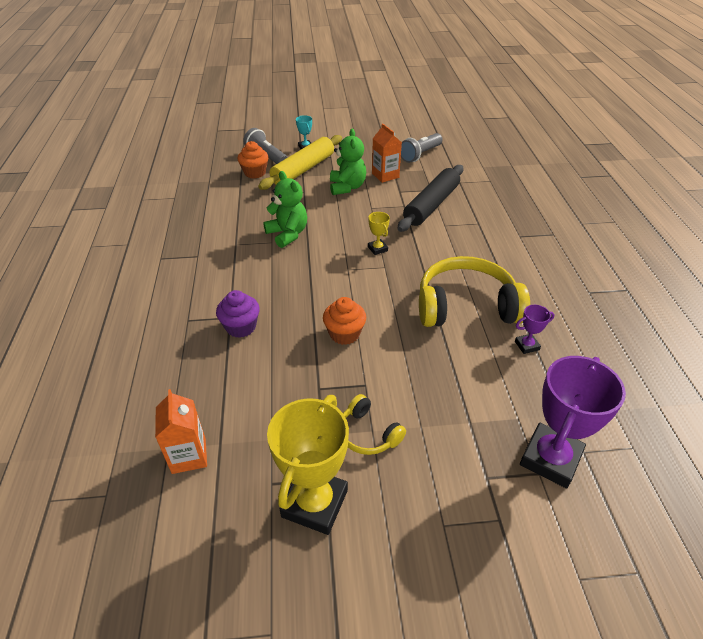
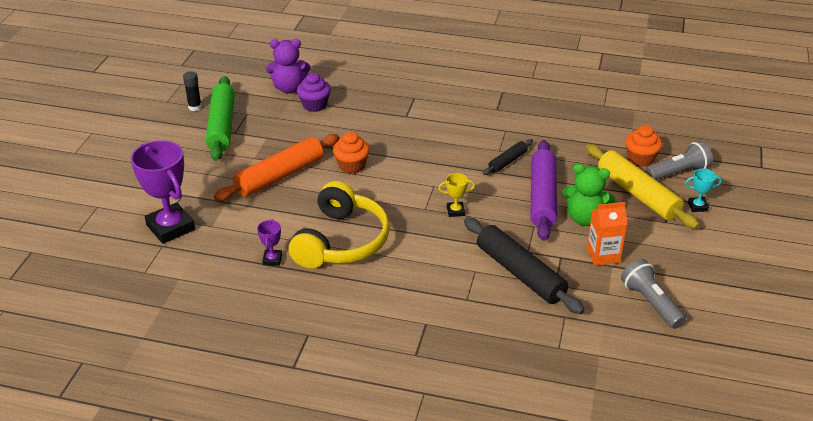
camera: 110 degrees right, 5 degrees down
orange carton [155,389,207,474] -> purple teddy bear [266,39,311,93]
purple cupcake [216,290,260,338] -> purple cupcake moved to [297,73,331,112]
green teddy bear [263,171,307,248] -> black rolling pin [483,139,533,175]
yellow trophy [267,395,349,535] -> green rolling pin [206,76,235,161]
yellow headphones [343,394,406,455] -> none
none -> black glue stick [183,71,202,111]
none -> orange rolling pin [214,134,340,201]
none -> purple rolling pin [530,140,557,241]

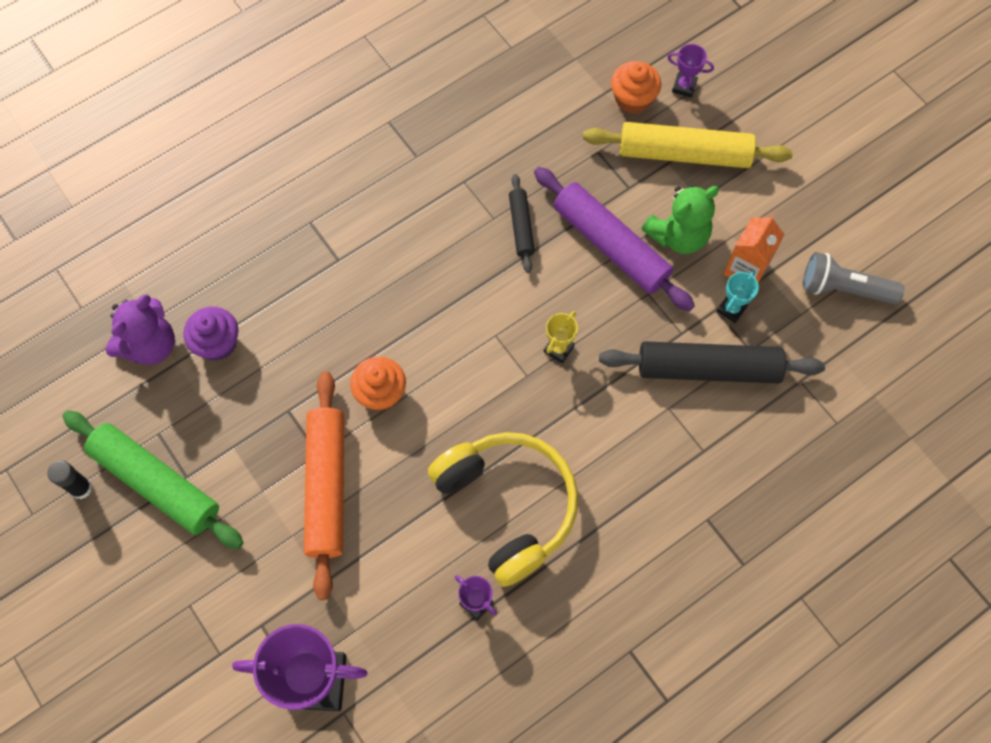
camera: 50 degrees left, 30 degrees up
grey flashlight [645,141,713,180] -> purple trophy [667,44,714,98]
turquoise trophy [685,169,722,212] -> turquoise trophy moved to [717,271,759,323]

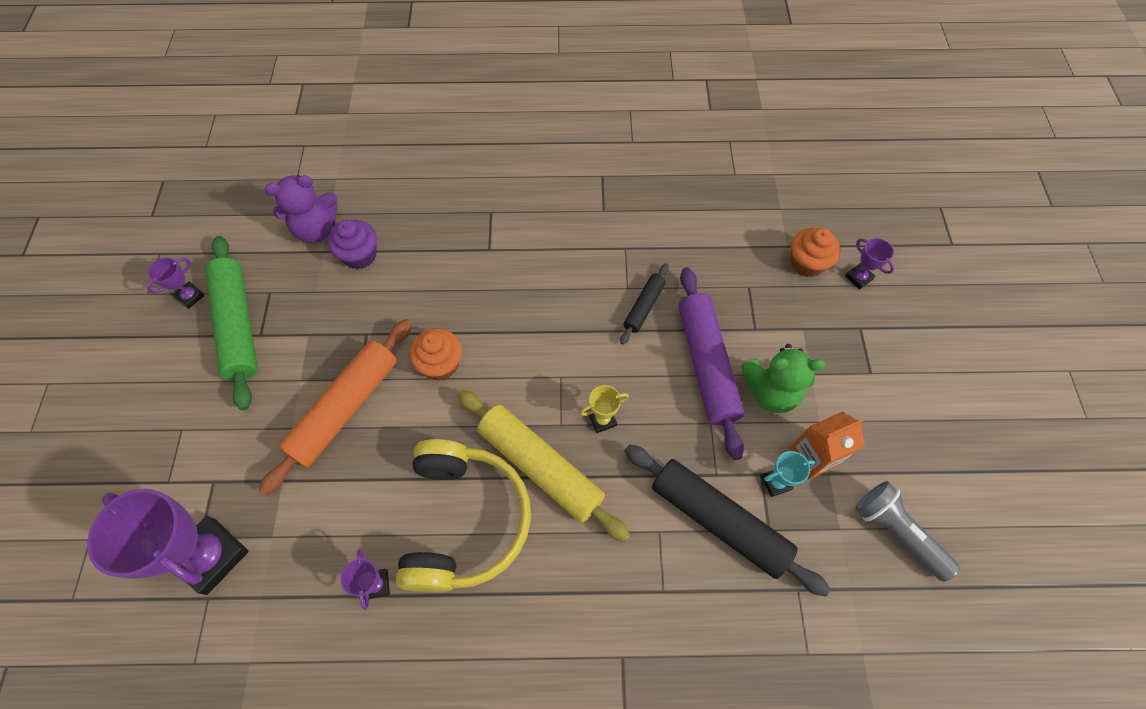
camera: 35 degrees right, 5 degrees down
black glue stick [47,460,93,499] -> purple trophy [147,257,205,309]
yellow rolling pin [583,122,793,168] -> yellow rolling pin moved to [457,390,630,542]

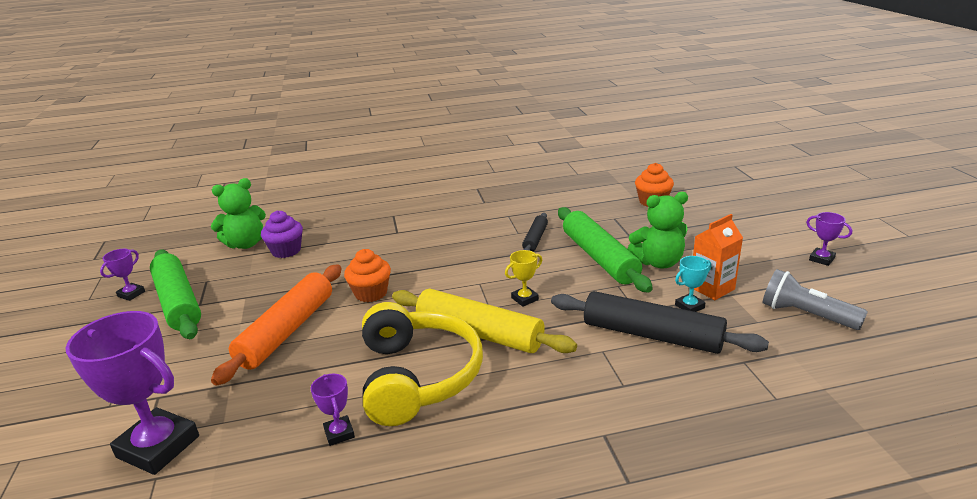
camera: 10 degrees left, 35 degrees down
purple teddy bear [265,175,338,243] -> green teddy bear [211,178,266,249]
purple rolling pin [679,267,744,460] -> green rolling pin [558,207,653,292]
purple trophy [845,238,894,290] -> purple trophy moved to [806,212,852,266]

